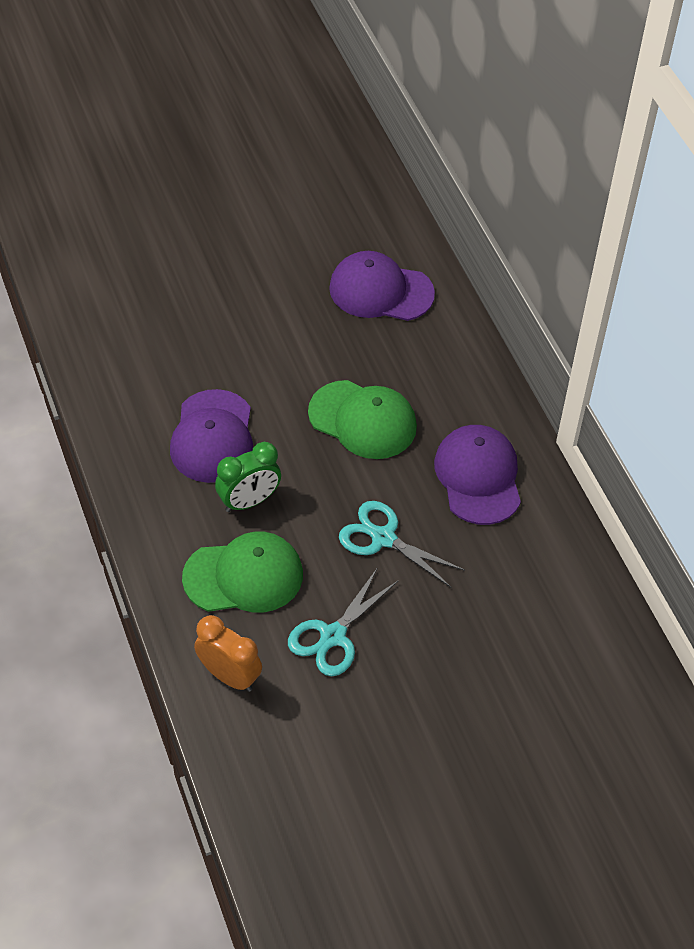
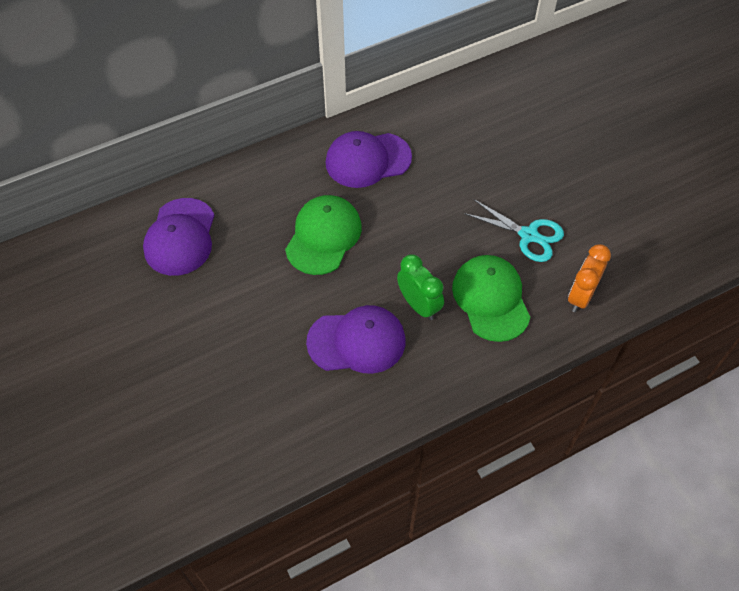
camera: 95 degrees left, 5 degrees up
turquoise scissors [339,501,465,588] -> none

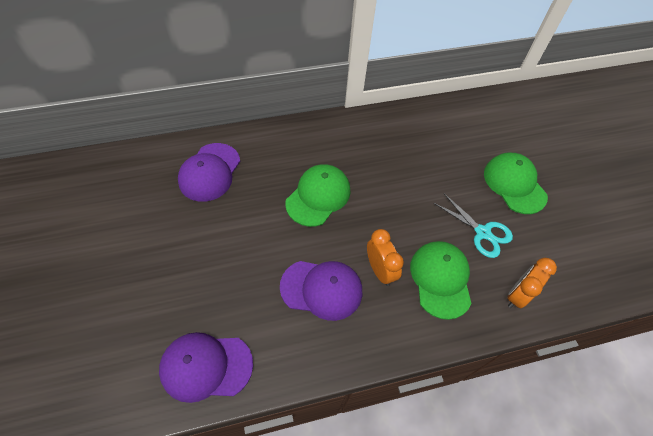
camera: 10 degrees right, 0 degrees up
purple cap [325,131,412,188] -> purple cap moved to [159,332,253,403]
green clock [397,254,444,320] -> orange clock [367,229,404,286]
none -> green cap [484,153,548,214]

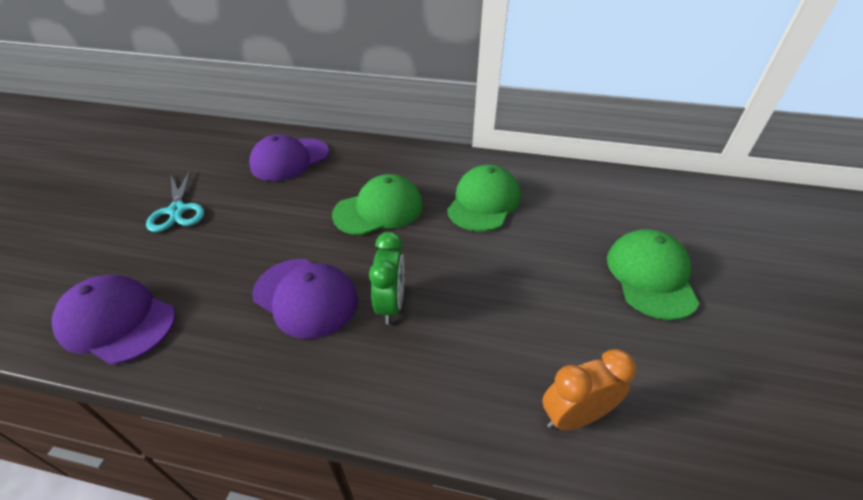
camera: 30 degrees right, 15 degrees down
orange clock [367,229,404,286] -> green clock [369,232,405,324]
green cap [410,241,471,320] -> green cap moved to [447,165,521,232]
turquoise scissors [434,193,513,258] -> turquoise scissors moved to [146,170,204,232]

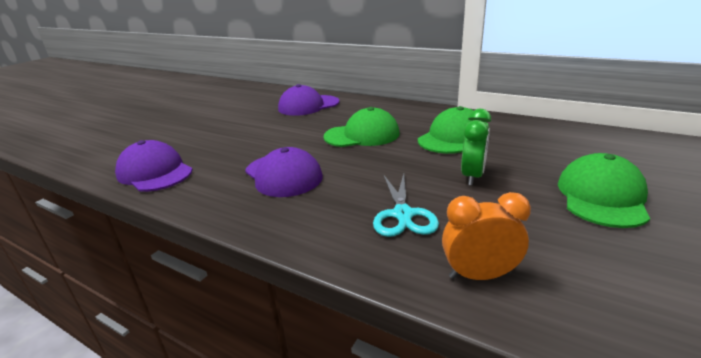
camera: 20 degrees right, 15 degrees down
turquoise scissors [146,170,204,232] -> turquoise scissors moved to [373,174,439,237]
green clock [369,232,405,324] -> green clock moved to [461,109,491,185]

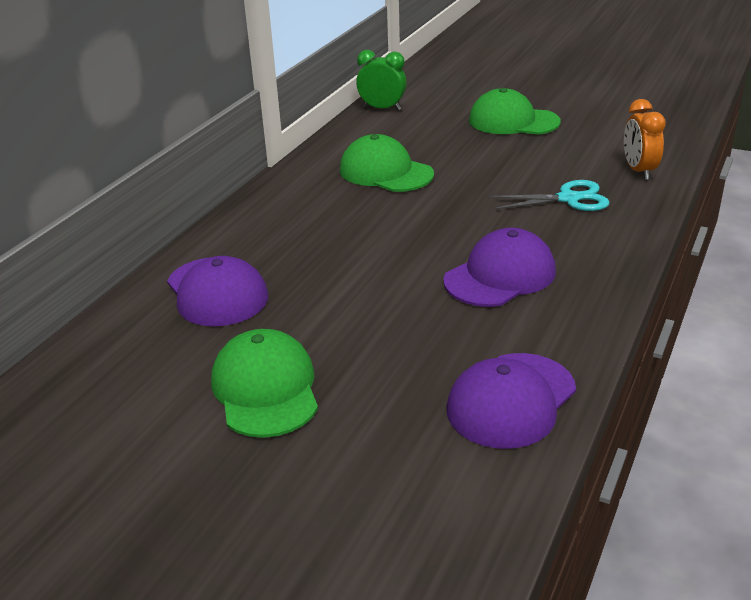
camera: 95 degrees left, 5 degrees up
green cap [324,107,400,147] -> green cap moved to [211,329,318,438]
green clock [461,109,491,185] -> green clock moved to [356,50,407,110]

